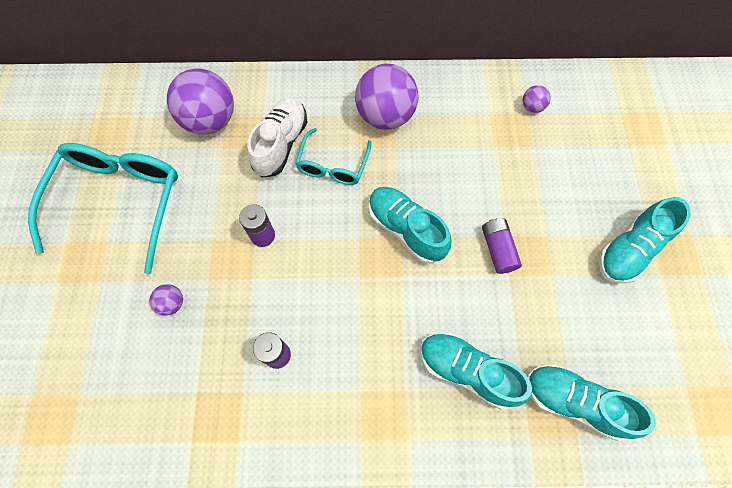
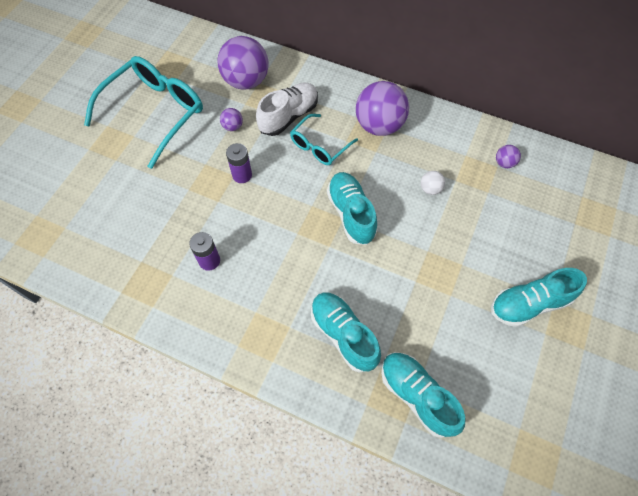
camera: 25 degrees right, 5 degrees down
purple ball [150,284,183,316] -> purple ball moved to [220,108,243,131]
purple battery [482,218,522,274] -> none
none -> white ball [421,171,445,195]

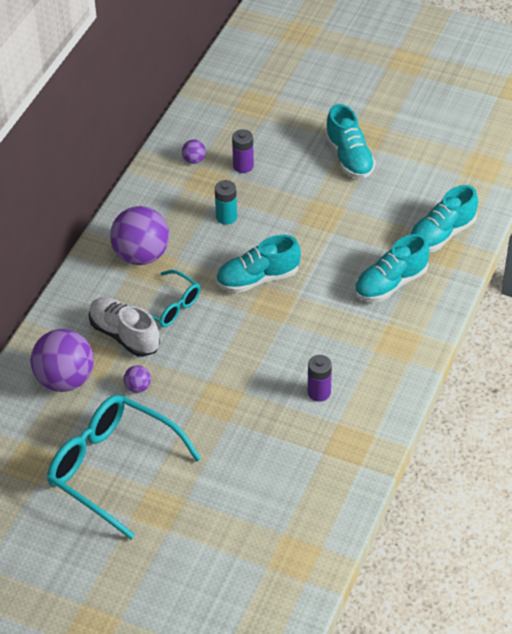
camera: 90 degrees left, 15 degrees down
purple battery [226,143,252,183] -> purple battery moved to [232,129,254,173]
white ball [421,171,445,195] -> turquoise battery [215,180,237,225]

